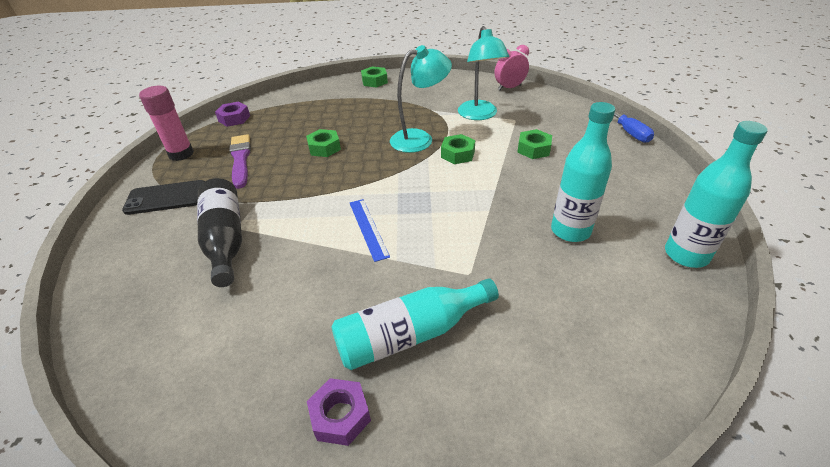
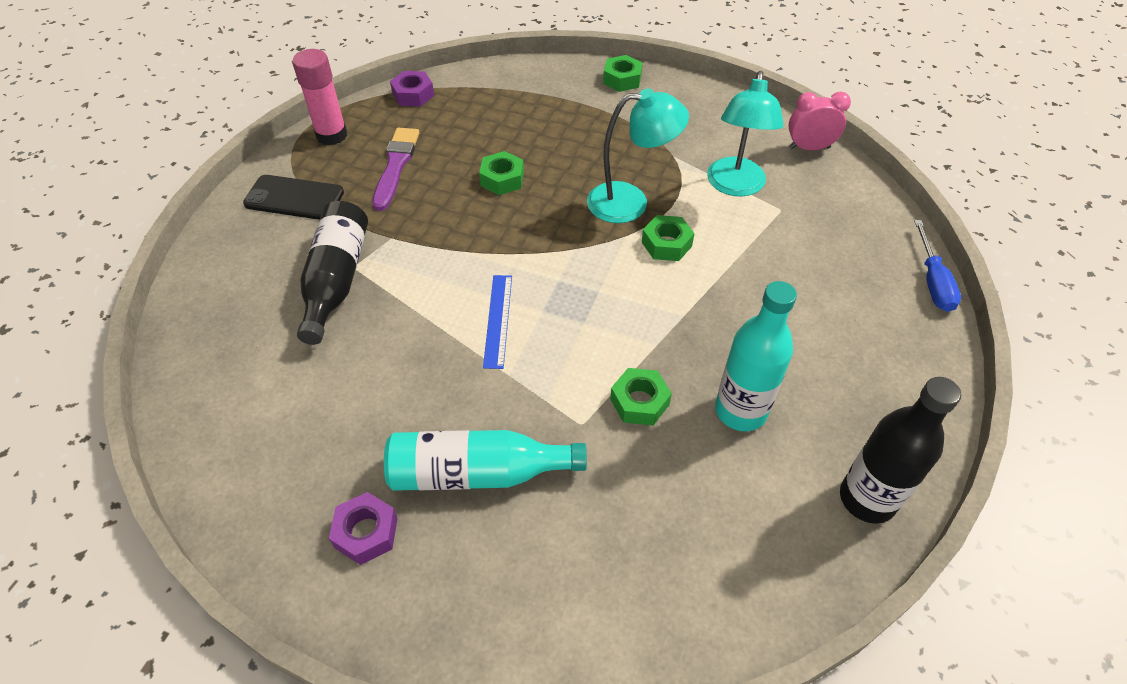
camera: 20 degrees right, 10 degrees up
green nut [517,129,552,159] -> green nut moved to [610,368,672,425]
turquoise bottle [665,121,767,268] -> black bottle [840,377,961,524]

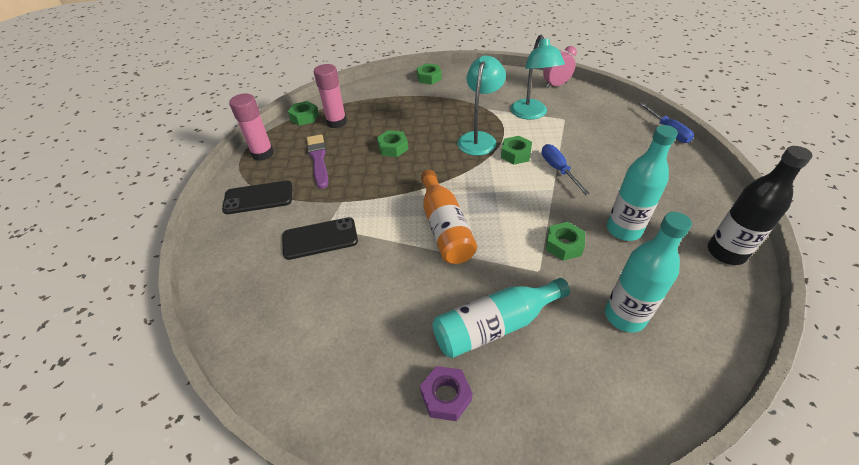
camera: 20 degrees left, 5 degrees down
black bottle [297,201,368,345] -> black phone [282,217,358,260]
purple nut [390,71,434,107] -> green nut [288,101,319,126]
blue ruler [483,275,512,369] -> orange bottle [421,170,477,264]
turquoise lamp [587,88,689,223] -> turquoise lamp turned 45 degrees counterclockwise [457,55,506,156]
none -> pink glue stick [314,64,347,128]
none -> blue screwdriver [542,144,590,195]
none -> turquoise bottle [605,212,692,333]

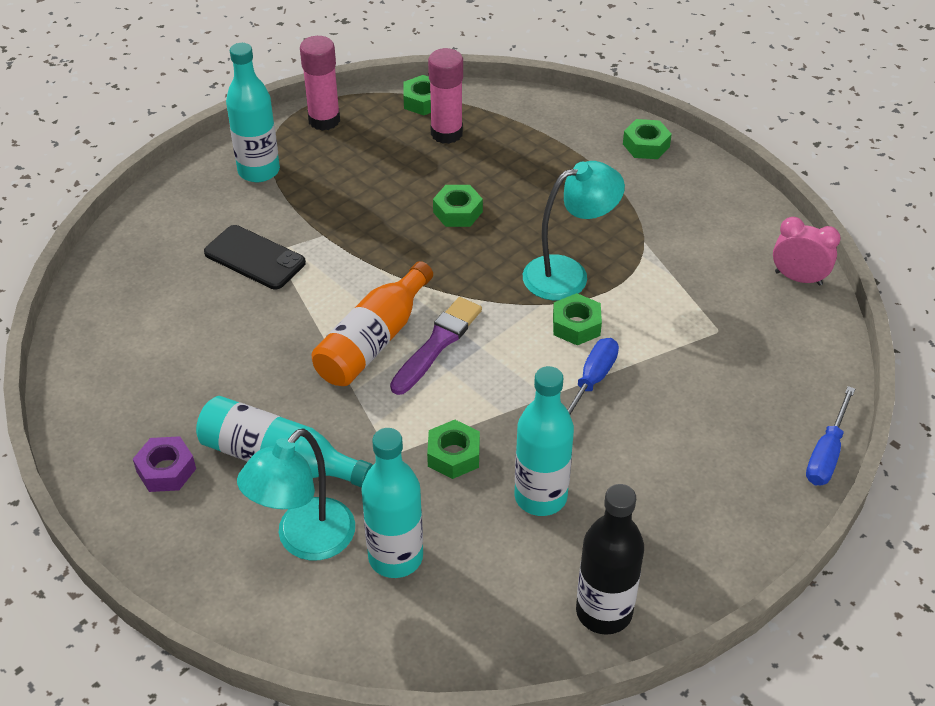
camera: 45 degrees right, 0 degrees up
black phone [222,181,292,214] -> turquoise bottle [226,43,280,182]
purple brush [306,134,328,189] -> purple brush moved to [390,297,482,395]
turquoise lamp [511,34,565,120] -> turquoise lamp moved to [237,429,355,561]

